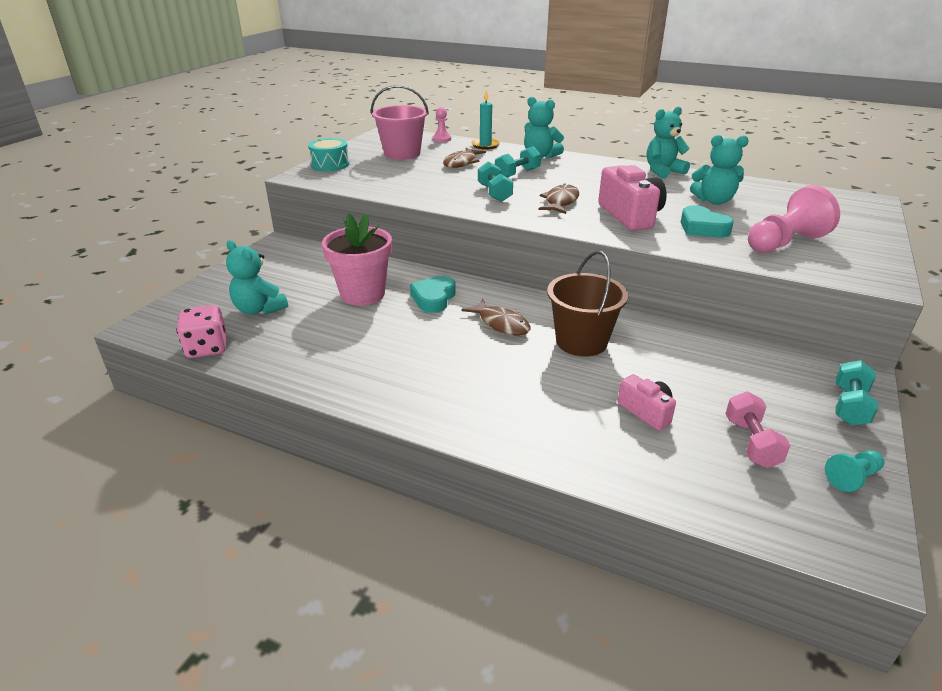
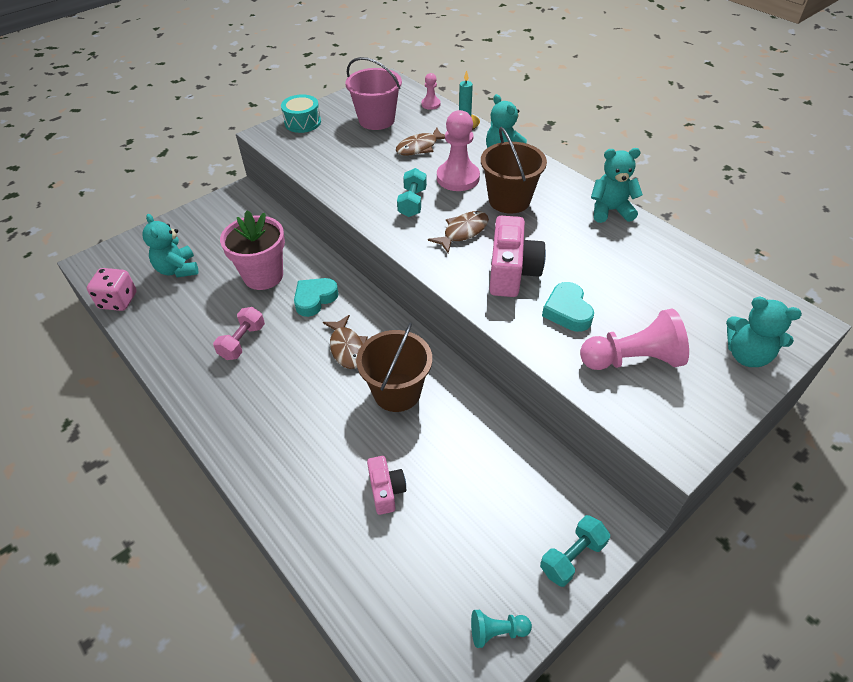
camera: 25 degrees right, 15 degrees up
turquoise dumbbell [495,146,541,177] -> pink pawn [437,110,480,191]
turquoise teddy bear [690,135,749,205] -> turquoise teddy bear moved to [726,297,802,367]
pink dumbbell [725,392,791,468] -> pink dumbbell moved to [213,307,265,360]
none -> brown bucket [481,127,547,214]

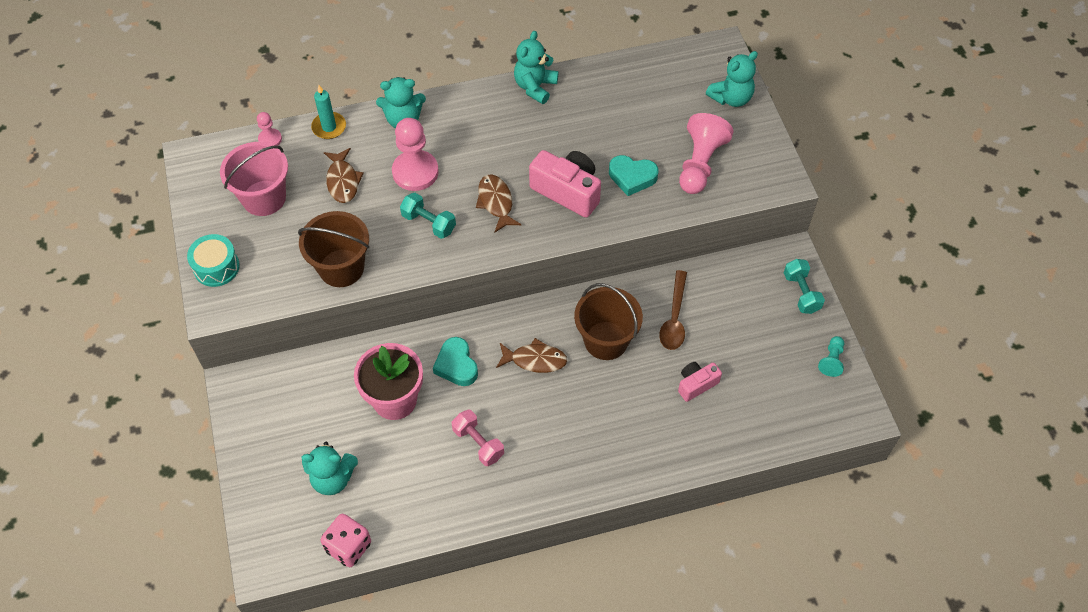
camera: 65 degrees left, 10 degrees up
pink camera [367,456,406,515] -> pink camera turned 45 degrees counterclockwise [678,362,722,402]
brown bucket [481,127,547,214] -> brown bucket moved to [298,211,369,287]
none -> brown spoon [659,270,687,350]

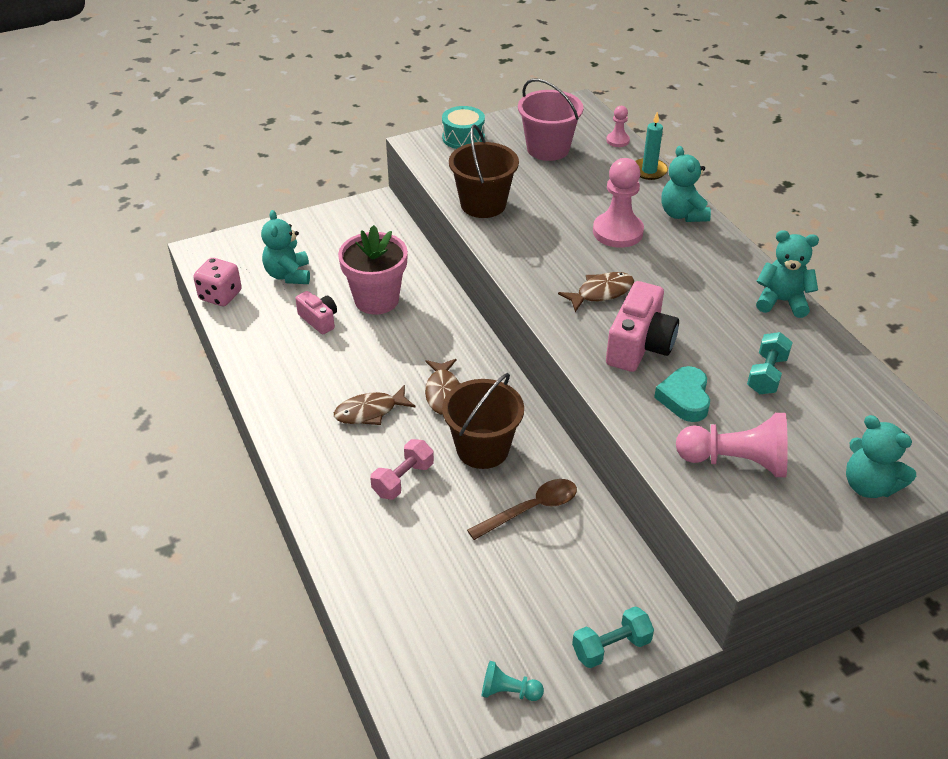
camera: 80 degrees right, 15 degrees down
brown fish [324,148,364,203] -> brown fish moved to [334,385,416,425]
turquoise dumbbell [400,193,456,239] -> turquoise dumbbell moved to [747,332,793,394]
turquoise heart [433,337,478,386] -> none
pink dumbbell [452,410,504,466] -> pink dumbbell moved to [370,439,434,500]
brown spoon [659,270,687,350] -> brown spoon turned 150 degrees clockwise [467,479,577,540]
pink camera [678,362,722,402] -> pink camera moved to [295,291,337,334]

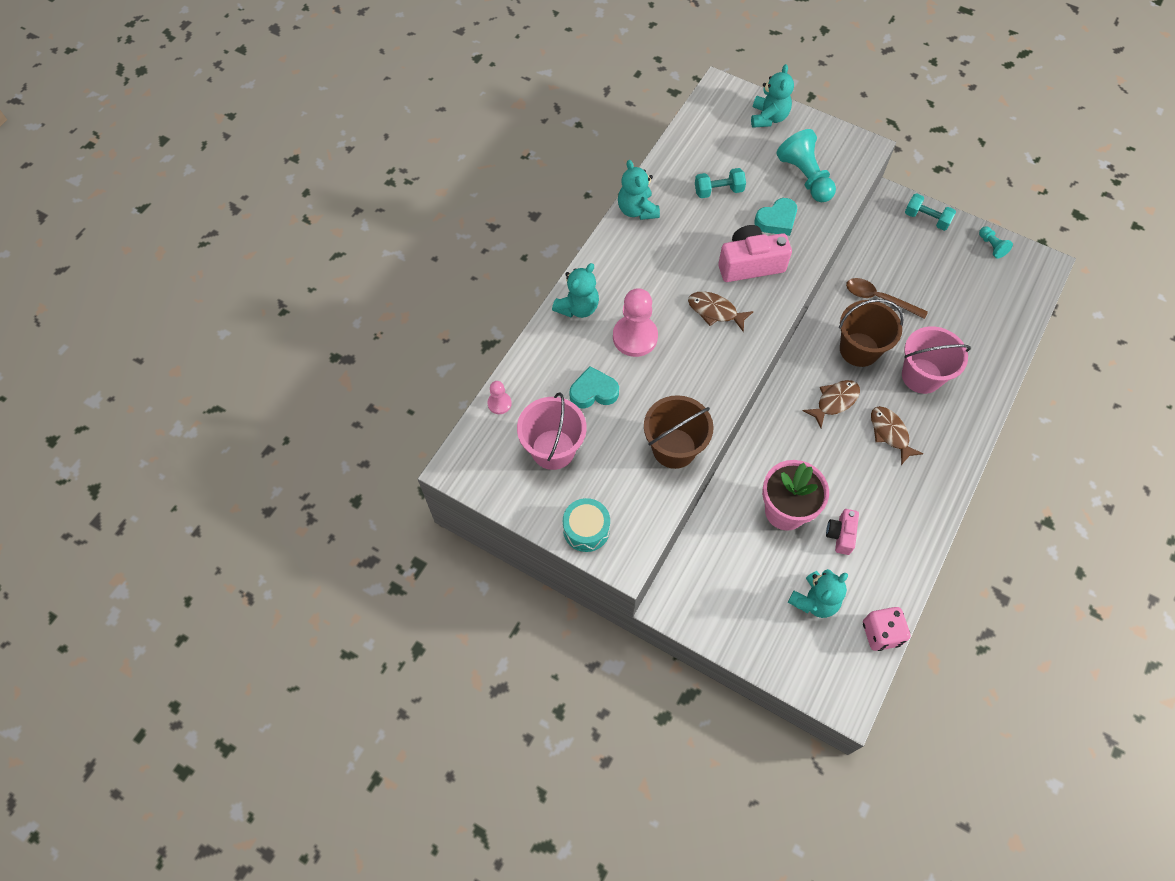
camera: 125 degrees left, 20 degrees up
brown fish [334,385,416,425] -> brown fish turned 150 degrees counterclockwise [871,406,924,465]
pink dumbbell [370,439,434,500] -> pink bucket [902,326,971,394]
turquoise candle [635,112,668,180] -> none
pink pawn [676,413,788,477] -> turquoise pawn [776,129,836,202]
none -> turquoise heart [570,366,619,409]

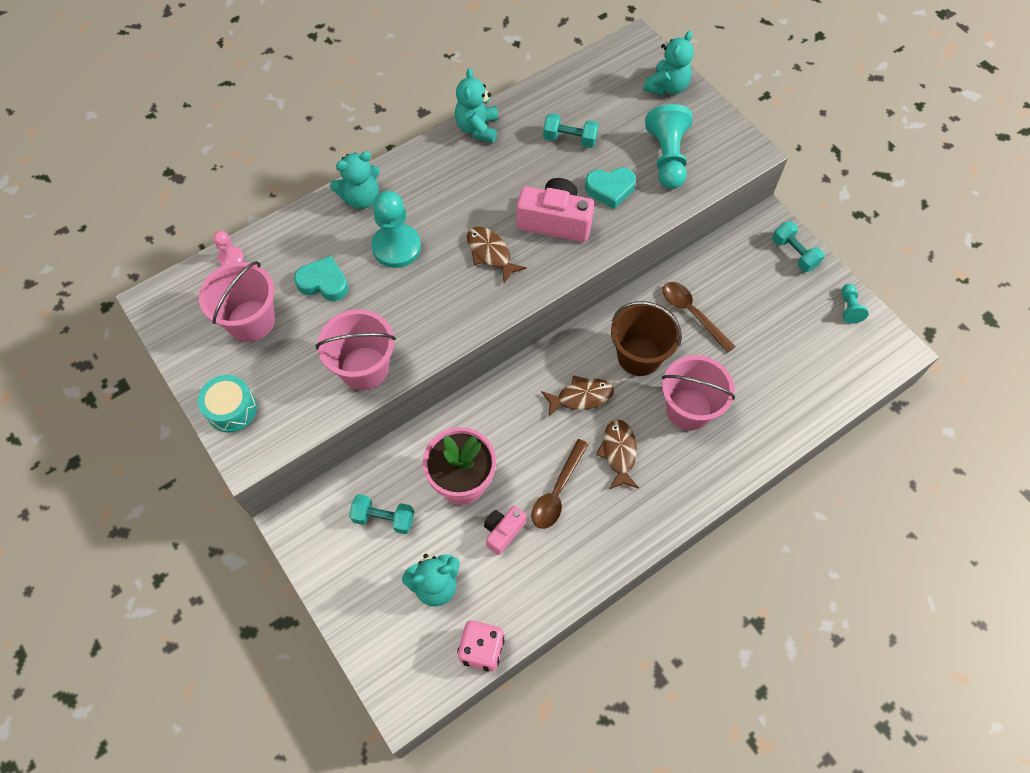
camera: 25 degrees right, 0 degrees up
pink pawn [613,288,658,357] -> turquoise pawn [371,191,421,268]
brown bucket [644,395,714,469] -> pink bucket [316,309,396,390]
none -> turquoise dumbbell [349,494,414,534]
none -> brown spoon [531,439,589,529]

